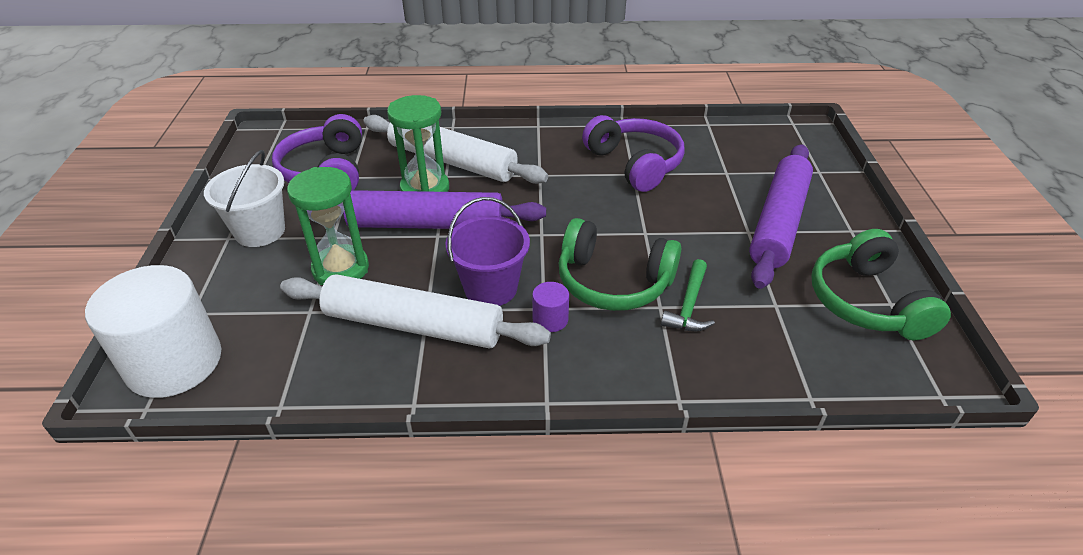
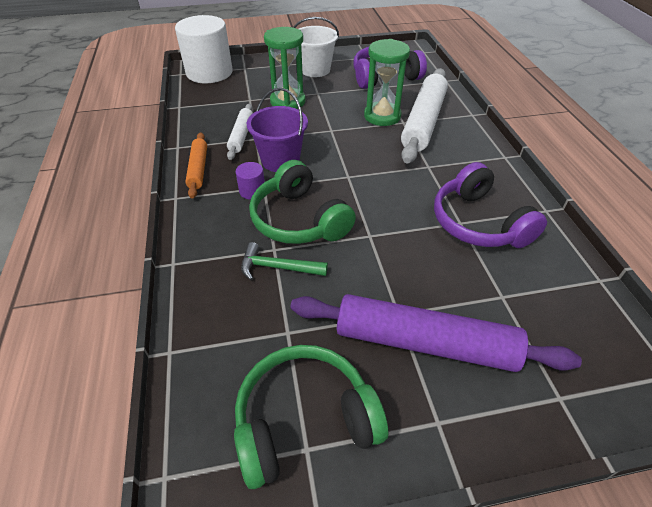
camera: 80 degrees right, 5 degrees up
white rolling pin [280,274,551,349] -> white rolling pin [227,104,253,160], size x0.53
purple rolling pin [343,190,546,229] -> none
green headphones [559,218,681,311] -> green headphones turned 45 degrees counterclockwise [249,160,356,244]
purple headphones [582,115,685,192] -> purple headphones turned 105 degrees clockwise [434,162,547,248]
none -> orange rolling pin [185,132,207,199]

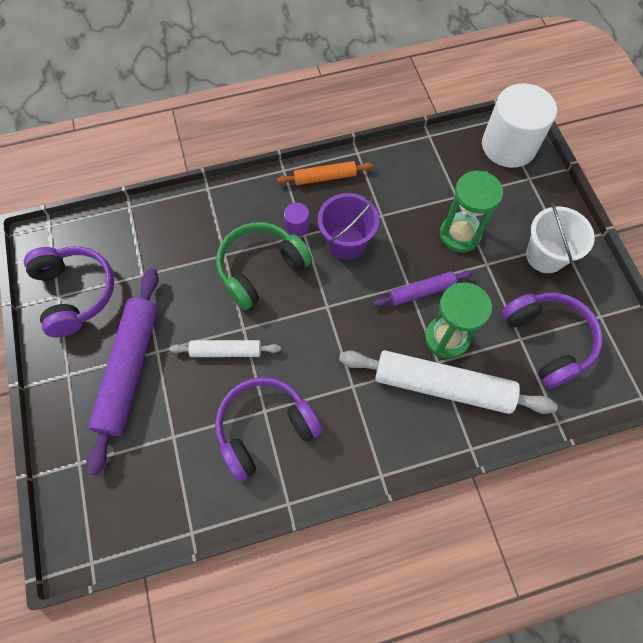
camera: 85 degrees right, 20 degrees up
white rolling pin [227,104,253,160] -> white rolling pin moved to [169,340,281,357]
green headphones [234,345,388,489] -> purple headphones [24,246,114,337]
green hammer [241,242,328,280] -> none
none -> purple rolling pin [373,271,472,307]

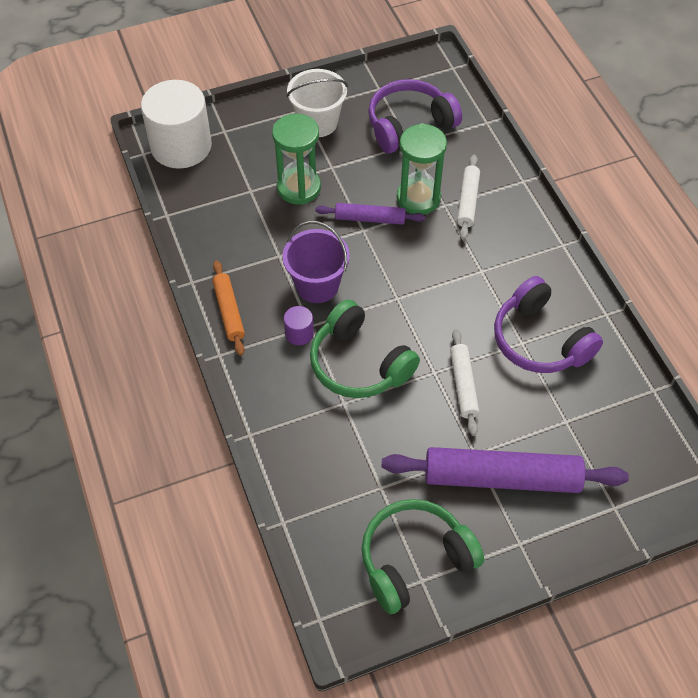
camera: 95 degrees left, 10 degrees down
purple headphones [24,246,114,337] -> green headphones [362,499,484,614]
white rolling pin [339,350,557,414] -> white rolling pin [457,155,480,240], size x0.53
purple rolling pin [373,271,472,307] -> purple rolling pin turned 60 degrees counterclockwise [315,203,425,225]

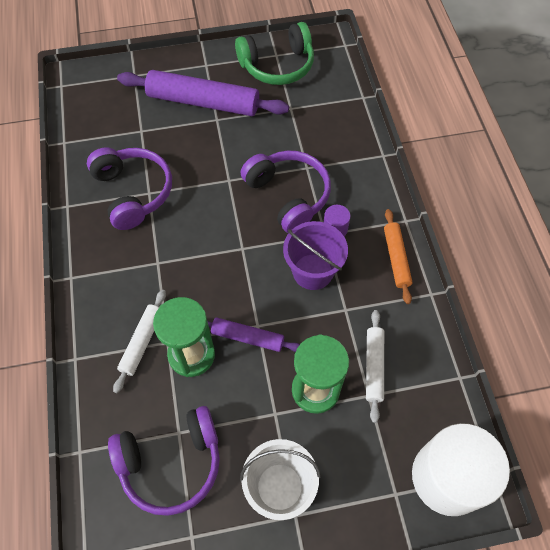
camera: 170 degrees left, 5 degrees up
green headphones [310,299,420,398] -> purple headphones [241,151,331,233]
white rolling pin [450,329,479,436] -> white rolling pin moved to [366,310,384,423]

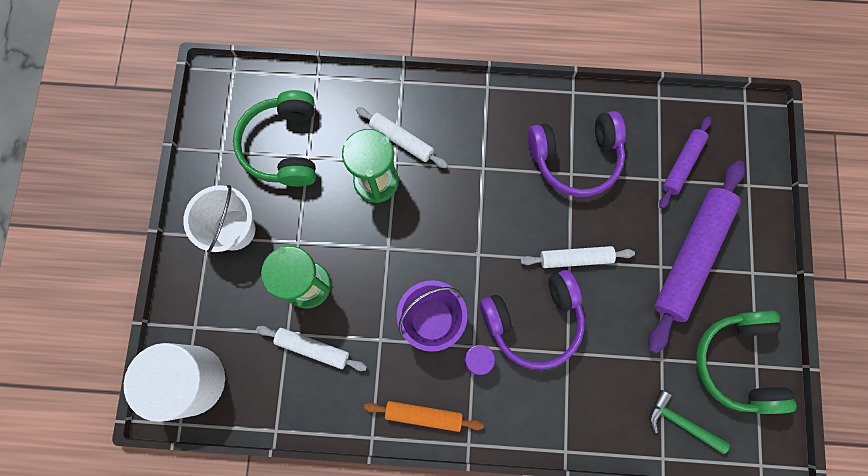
camera: 105 degrees right, 15 degrees up
purple headphones [108,406,220,516] -> green headphones [233,90,316,187]
purple rolling pin [208,318,300,352] -> purple rolling pin moved to [659,116,712,209]
none -> white rolling pin [521,246,635,268]
none -> green hammer [649,390,730,454]

